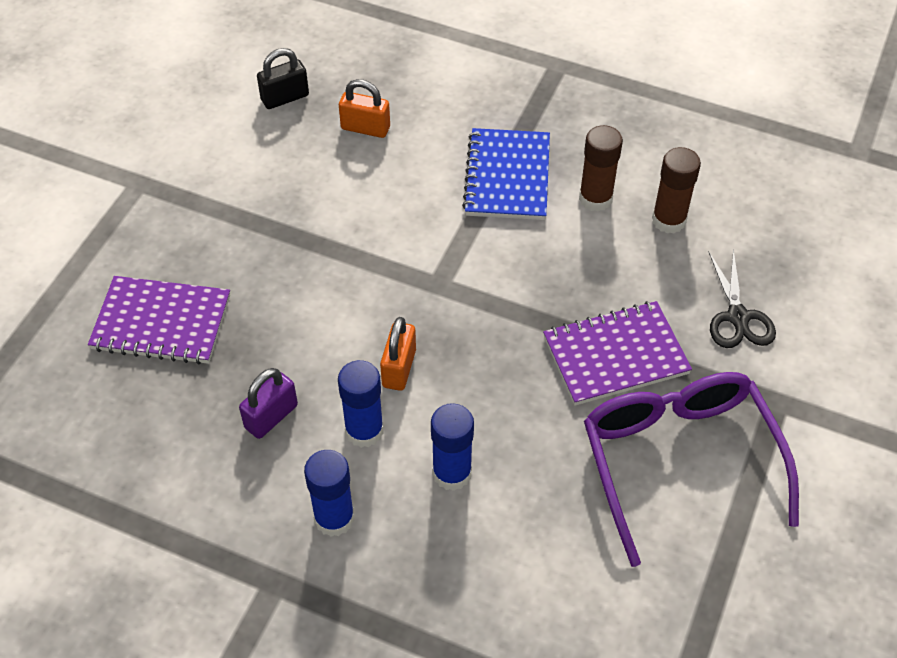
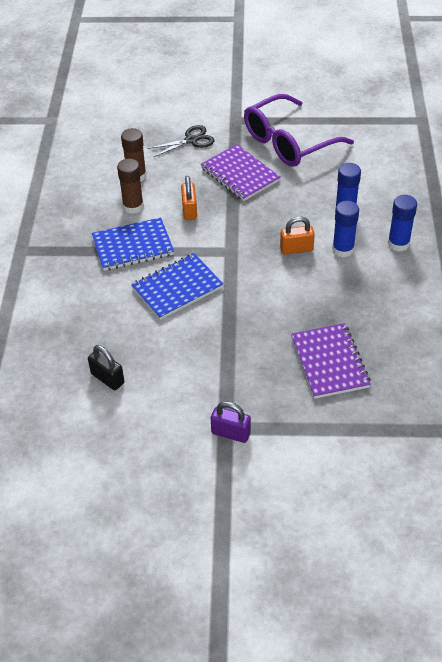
camera: 110 degrees left, 5 degrees down
purple padlock [239,368,298,439] -> purple padlock moved to [211,401,251,443]
orange padlock [339,79,390,138] -> orange padlock moved to [181,176,197,220]
none -> blue notebook [131,253,223,320]

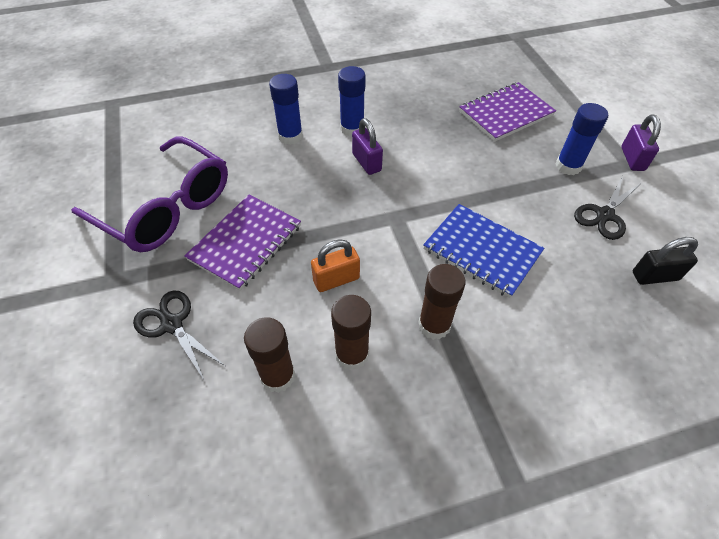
camera: 110 degrees left, 5 degrees up
black padlock [88,345,124,390] -> black padlock turned 60 degrees clockwise [633,237,698,285]
blue notebook [92,217,174,271] -> brown glue stick [418,264,466,340]
orange padlock [280,216,315,255] -> purple padlock [352,118,383,175]
blue glue stick [388,195,417,252] -> blue glue stick moved to [555,103,608,175]
none -> black scissors [574,176,641,240]

